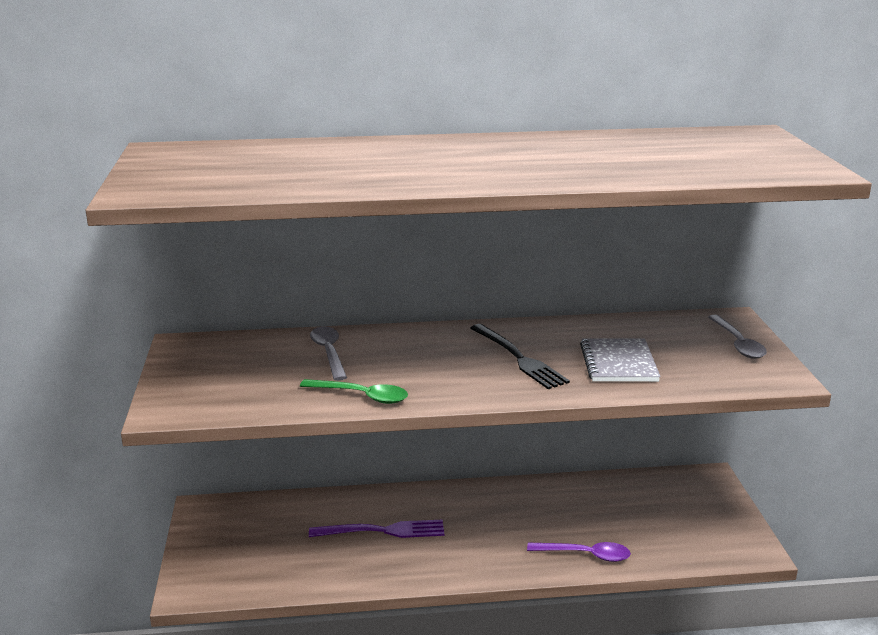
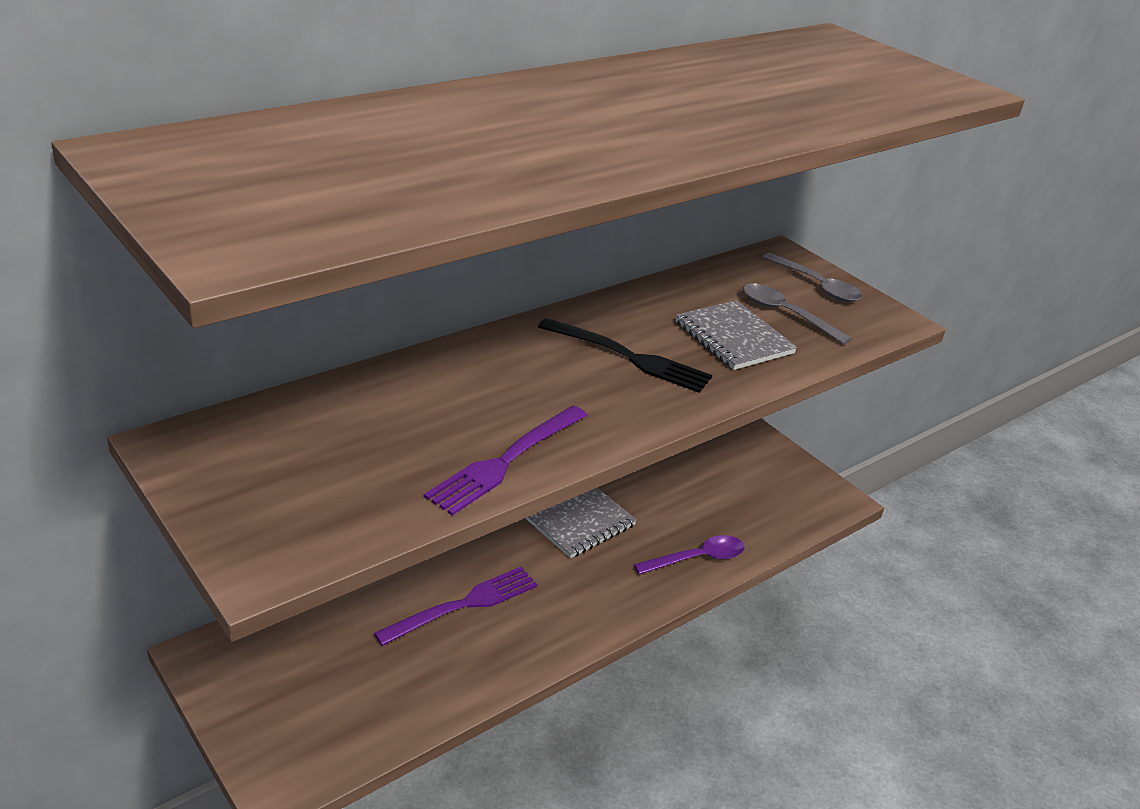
camera: 35 degrees left, 10 degrees up
green spoon [300,379,408,404] -> purple fork [424,406,588,516]
grey spoon [310,326,347,381] -> grey spoon moved to [743,283,852,344]
none -> grey notebook [526,488,637,558]

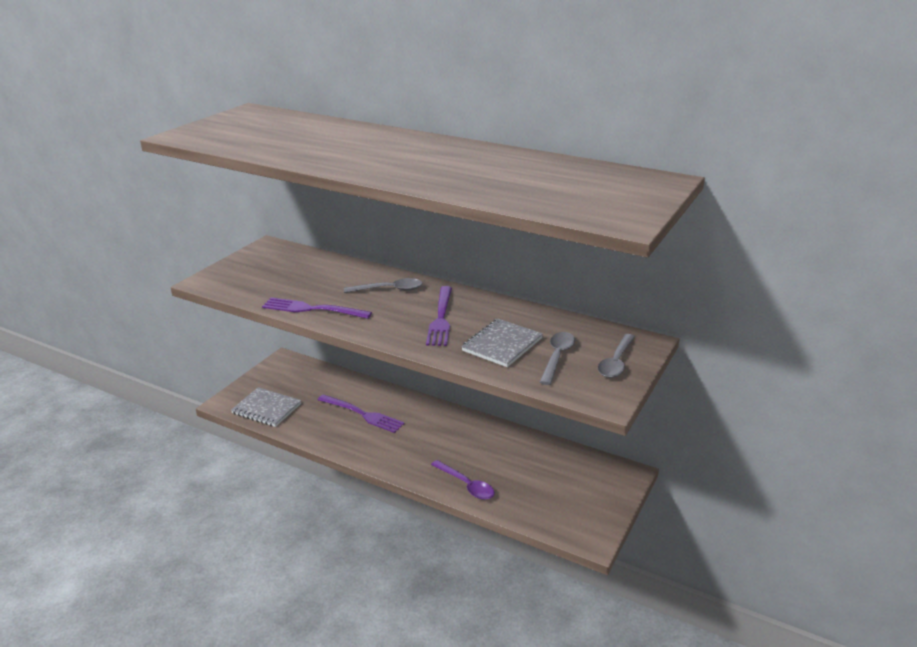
camera: 70 degrees right, 5 degrees down
grey notebook [526,488,637,558] -> grey notebook moved to [231,387,301,427]
black fork [538,318,712,393] -> purple fork [426,286,452,346]
none -> grey spoon [344,278,423,293]

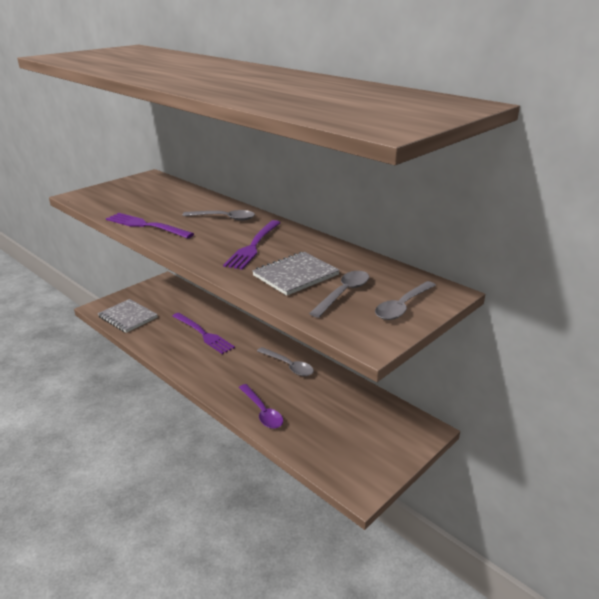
camera: 15 degrees right, 0 degrees up
none -> grey spoon [257,347,314,376]

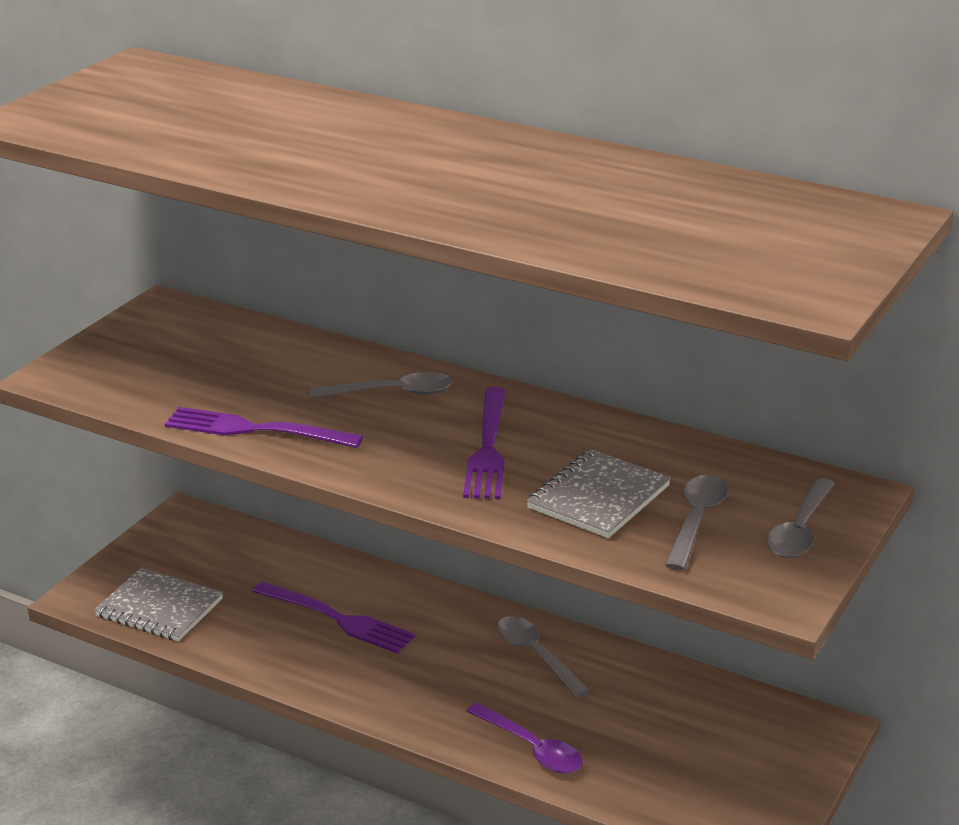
camera: 15 degrees left, 0 degrees up
grey spoon [257,347,314,376] -> grey spoon turned 150 degrees counterclockwise [497,616,590,698]

